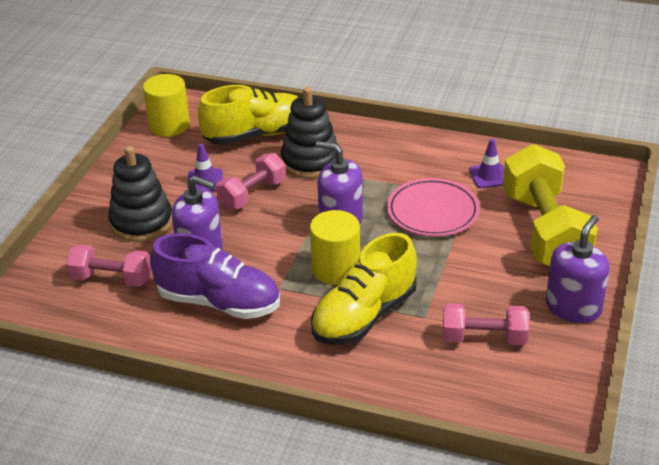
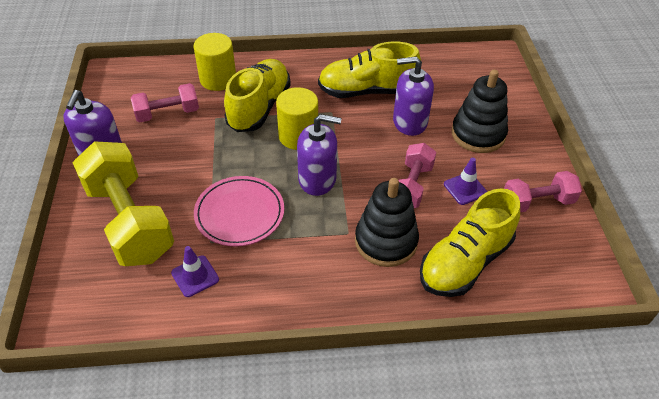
camera: 155 degrees right, 10 degrees up
pink dumbbell [66,244,151,287] -> pink dumbbell moved to [504,171,582,212]
yellow cylinder [143,74,190,137] -> yellow cylinder moved to [193,33,236,91]
purple shoe [150,233,280,319] -> yellow shoe [318,41,421,98]

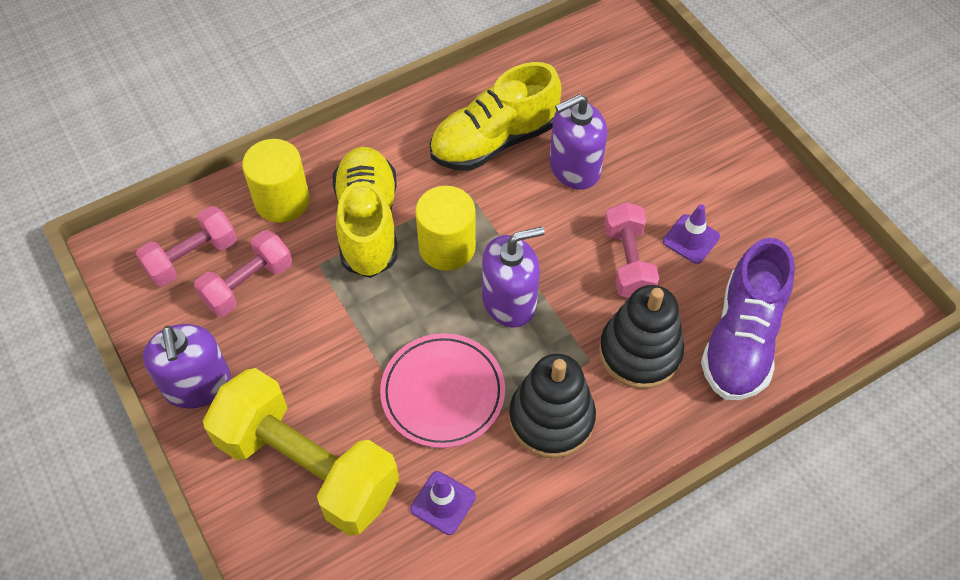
camera: 25 degrees left, 10 degrees up
yellow shoe [420,188,520,297] -> purple shoe [701,238,795,400]
black stacking toy [451,70,508,153] -> black stacking toy moved to [509,354,596,458]
pink dumbbell [504,171,582,212] -> pink dumbbell moved to [136,206,237,287]

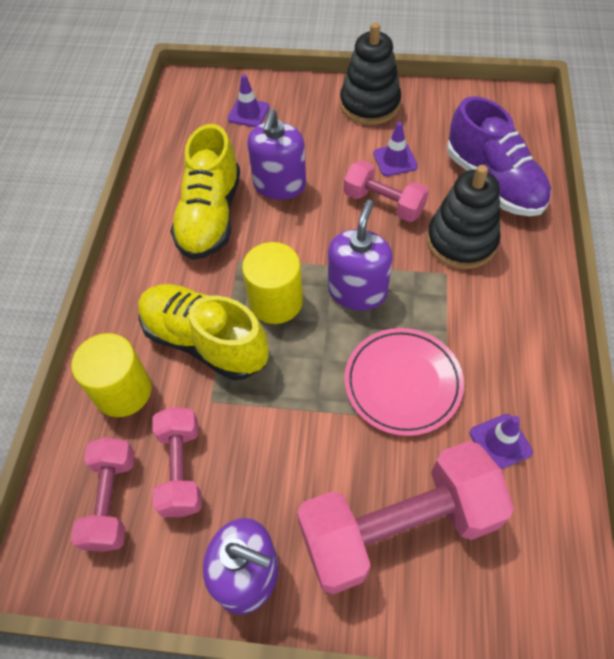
camera: 50 degrees left, 0 degrees up
yellow dumbbell [203,368,399,536] -> pink dumbbell [297,441,514,595]
black stacking toy [509,354,596,458] -> black stacking toy moved to [340,22,401,125]
none -> purple traffic cone [228,74,270,127]

